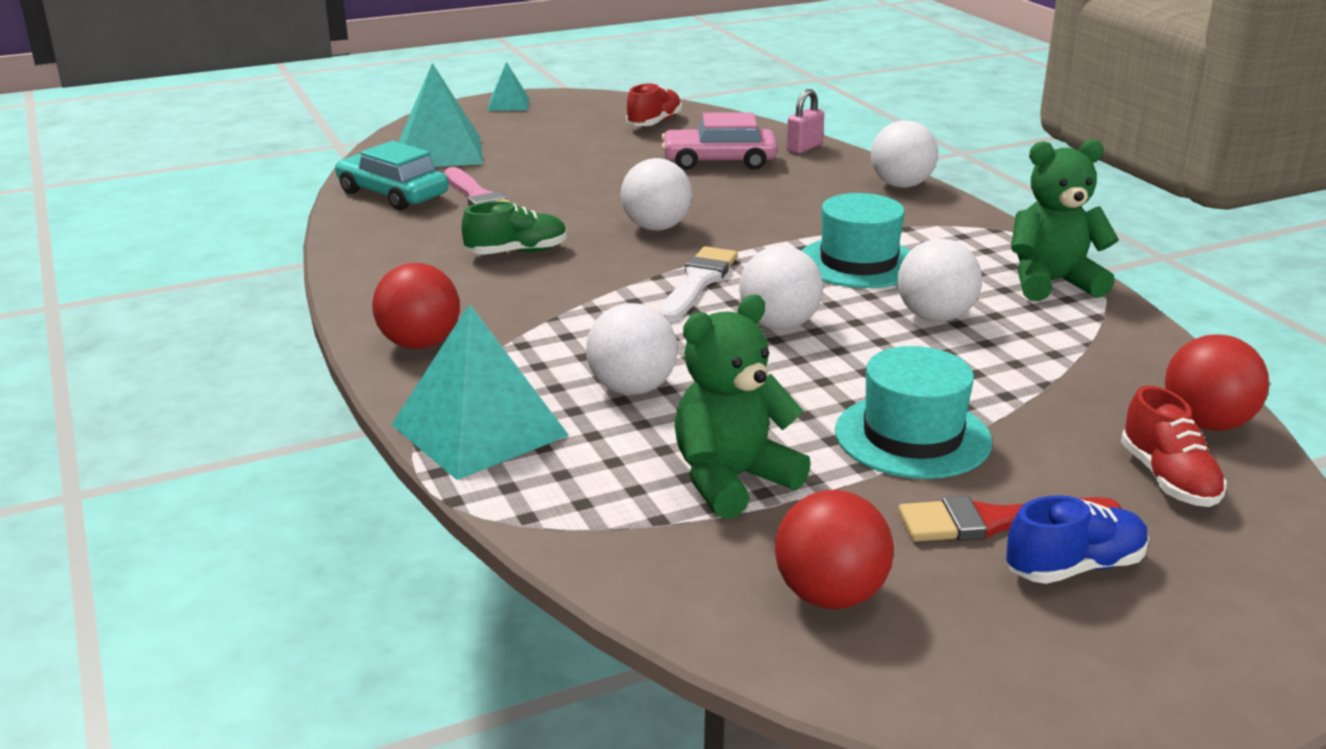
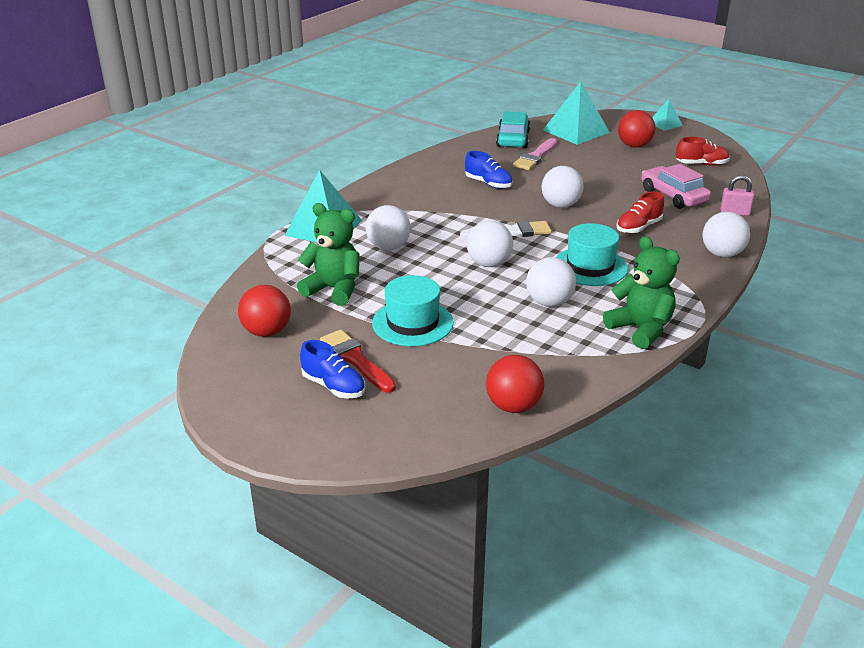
camera: 60 degrees right, 5 degrees up
red ball [372,263,460,349] -> red ball moved to [618,110,656,148]
green shoe [462,201,567,255] -> blue shoe [465,151,512,189]
red shoe [1121,386,1227,507] -> red shoe moved to [617,191,664,234]

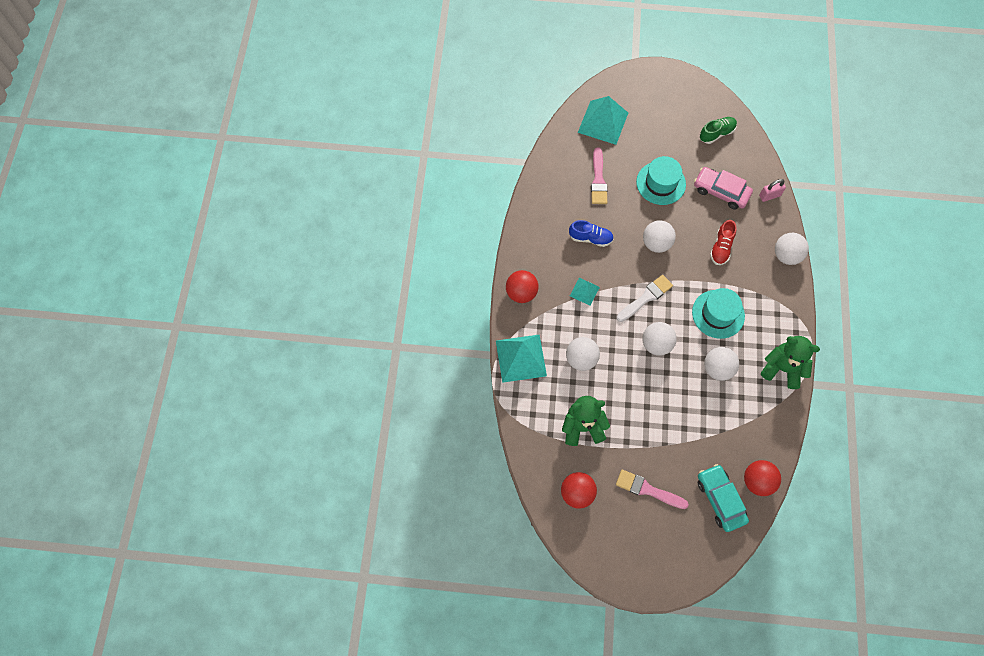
camera: 30 degrees left, 35 degrees up
blue shoe [300,340,365,398] -> none
red brush [320,330,396,393] -> pink brush [616,469,689,509]
turquoise hat [372,275,454,346] -> turquoise hat moved to [636,156,686,205]
turquoise car [496,111,530,148] -> turquoise car moved to [698,464,749,532]
red ball [618,110,656,148] -> red ball moved to [506,270,539,303]
turquoise pyramid [652,99,683,131] -> turquoise pyramid moved to [570,278,600,306]
red shoe [676,137,730,166] -> green shoe [700,117,737,144]

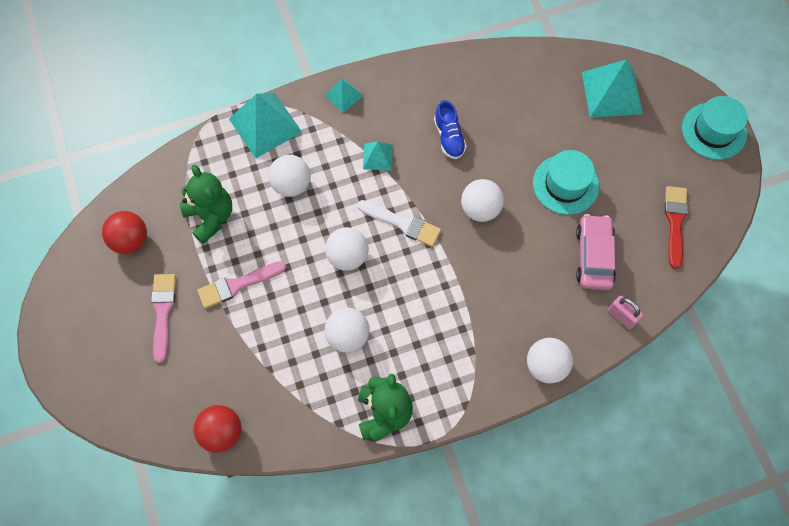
camera: 65 degrees right, 0 degrees up
red ball [506,270,539,303] -> turquoise pyramid [324,79,363,113]
pink brush [591,147,608,204] -> pink brush moved to [197,261,286,309]
turquoise hat [692,288,745,339] -> turquoise hat moved to [682,96,748,160]
turquoise car [698,464,749,532] -> none
green shoe [700,117,737,144] -> red brush [665,186,688,269]
red shoe [710,220,737,265] -> none

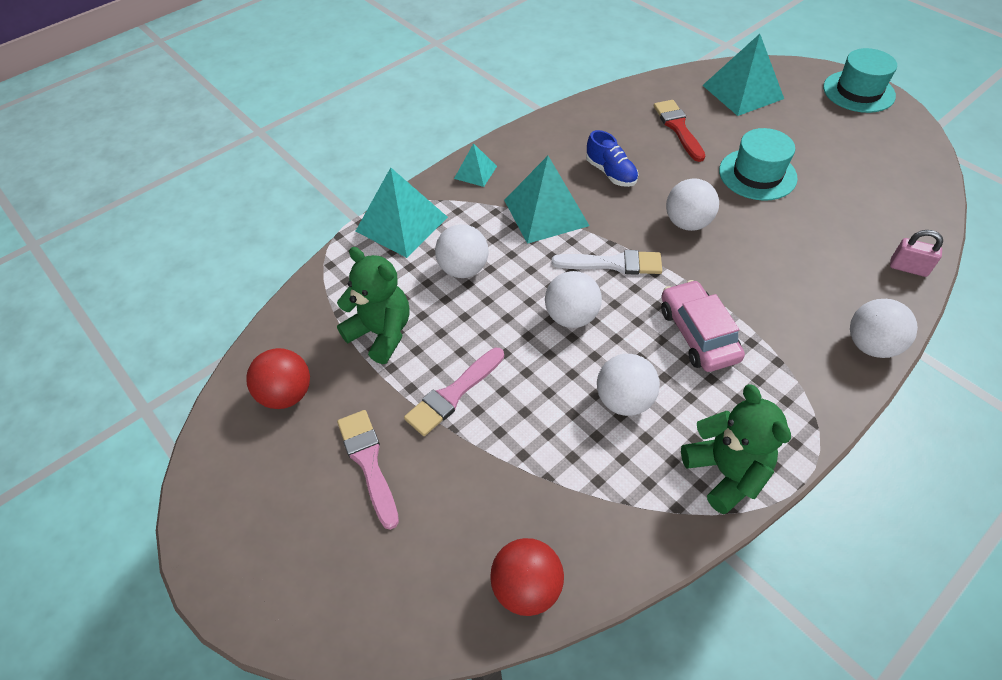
camera: 20 degrees left, 15 degrees down
turquoise pyramid [363,142,393,170] -> turquoise pyramid [504,156,589,244], size x1.90
pink car [576,214,616,290] -> pink car moved to [661,280,745,372]
red brush [665,186,688,269] -> red brush moved to [654,100,705,162]

